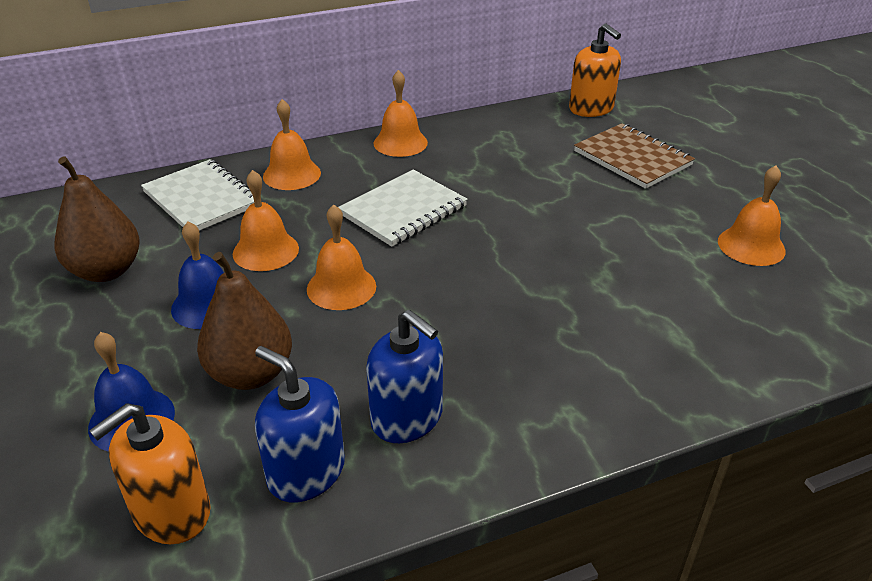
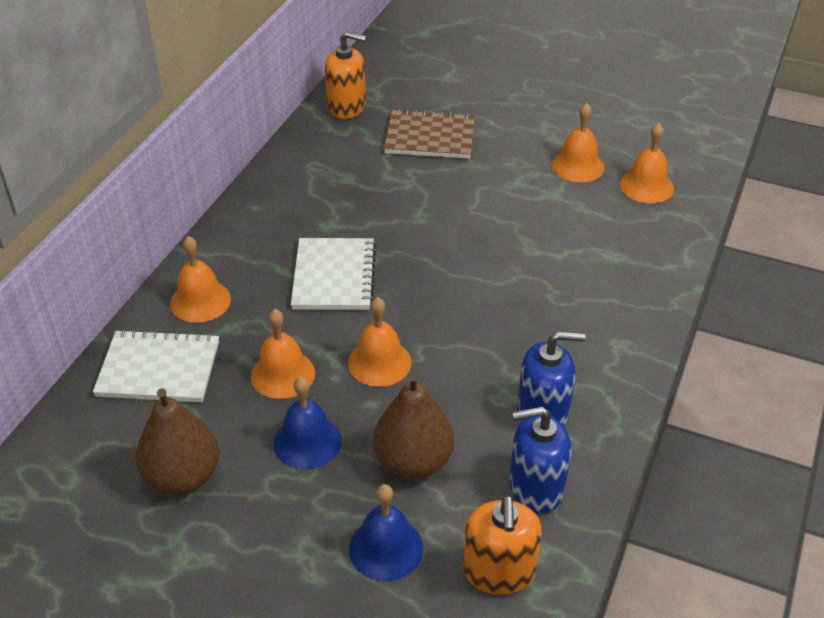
camera: 45 degrees left, 5 degrees up
orange bell [373,70,428,157] -> orange bell moved to [620,123,674,203]

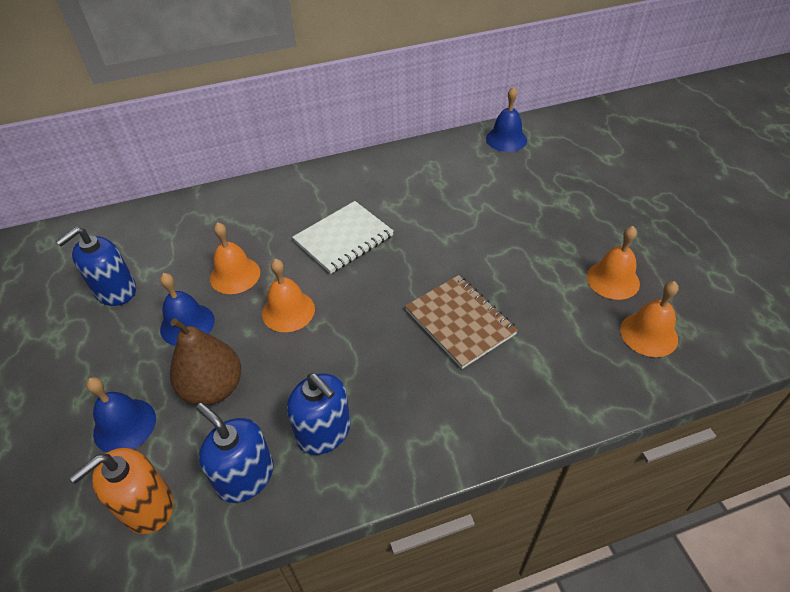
camera: 50 degrees right, 5 degrees up
white notebook [93,329,219,402] -> none
brown pear [135,388,219,495] -> blue soap dispenser [56,227,136,306]
orange bell [170,236,231,323] -> none
orange soap dispenser [325,31,366,119] -> blue bell [486,86,527,152]
brown notebook [384,109,475,159] -> brown notebook moved to [405,275,518,369]

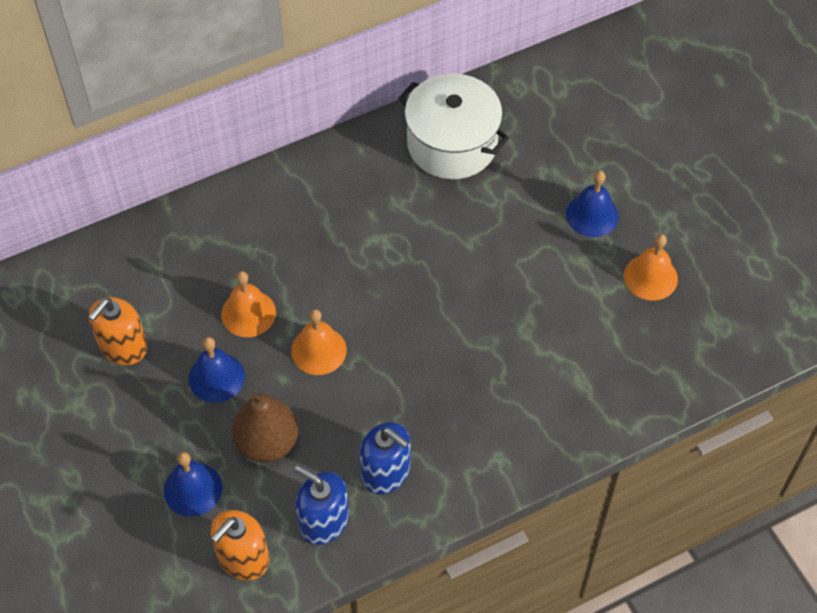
camera: 10 degrees left, 10 degrees up
blue soap dispenser [56,227,136,306] -> orange soap dispenser [88,297,147,365]
white notebook [292,201,394,274] -> none
brown notebook [405,275,518,369] -> none
blue bell [486,86,527,152] -> blue bell moved to [566,171,619,237]
orange bell [620,281,678,357] -> none
none -> white pot [398,73,509,179]

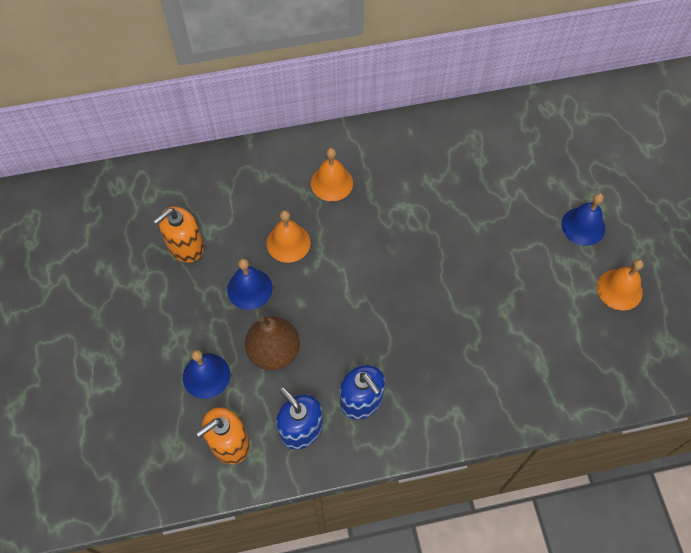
camera: 15 degrees right, 5 degrees up
orange bell [291,309,347,375] -> orange bell moved to [311,148,353,201]
white pot [398,73,509,179] -> none

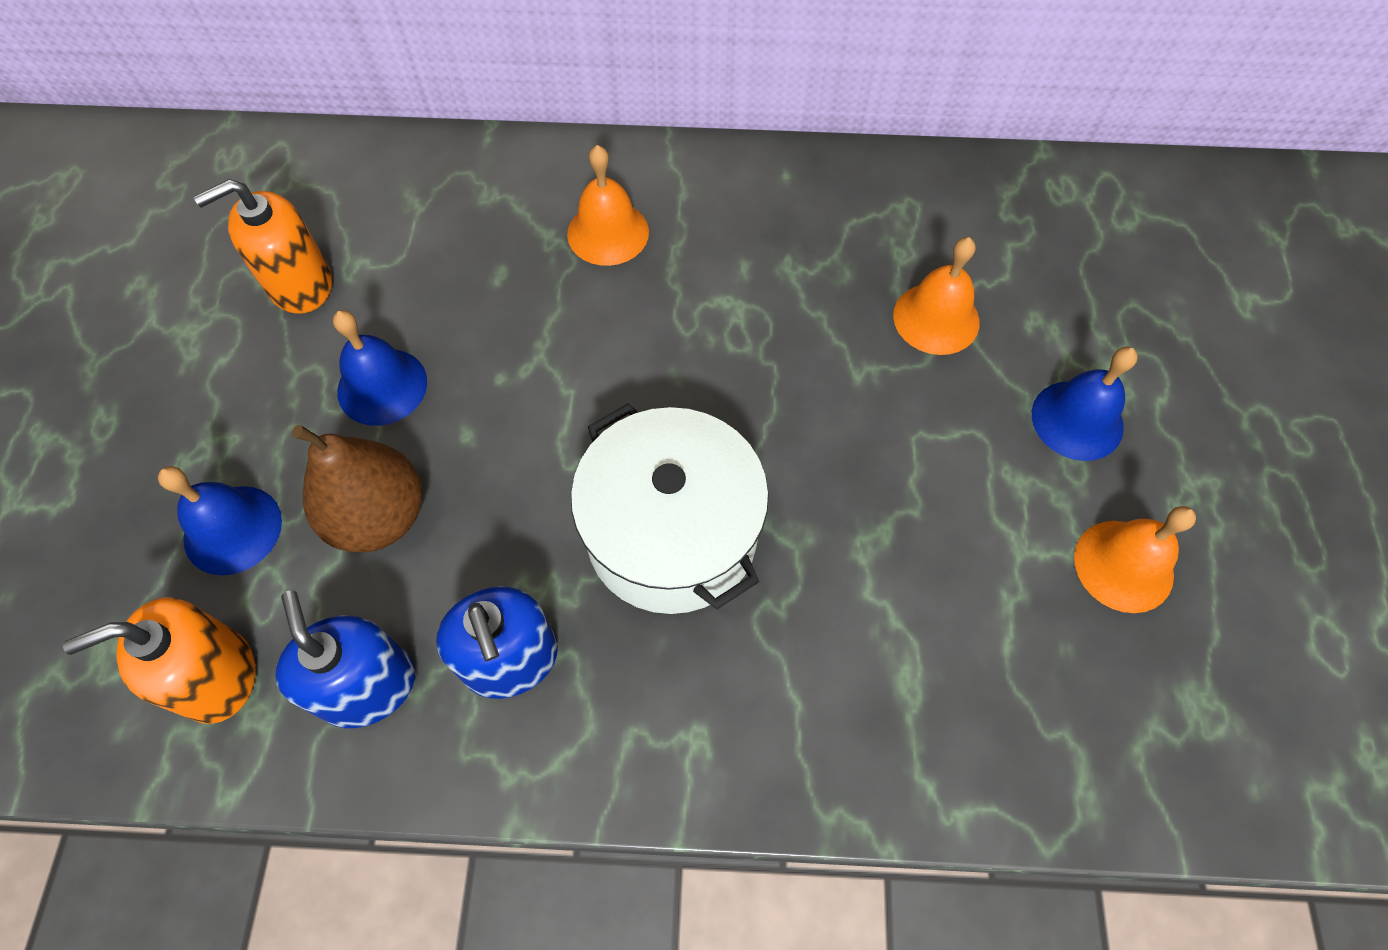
camera: 15 degrees right, 0 degrees up
orange bell [267,210,311,263] -> orange bell moved to [893,237,980,355]
none -> white pot [571,403,769,614]

